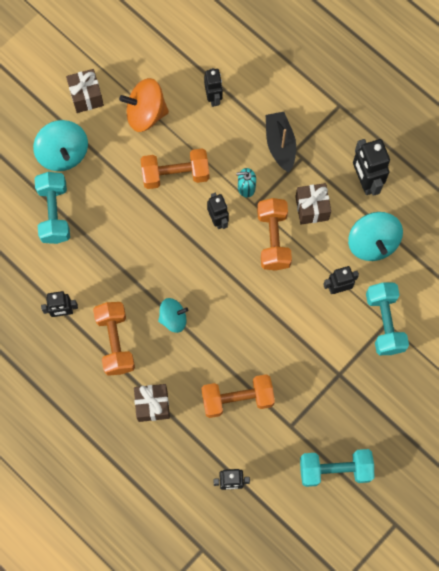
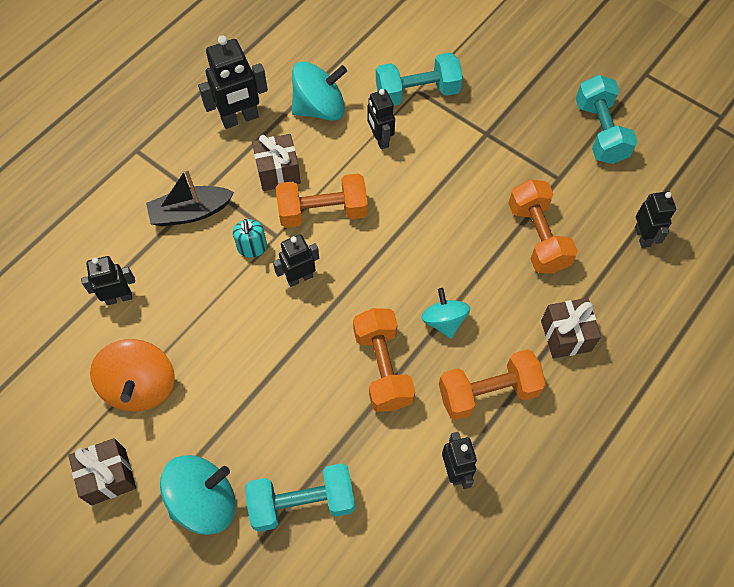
camera: 95 degrees left, 10 degrees down
orange dumbbell [141,148,209,189] -> orange dumbbell moved to [353,308,415,412]

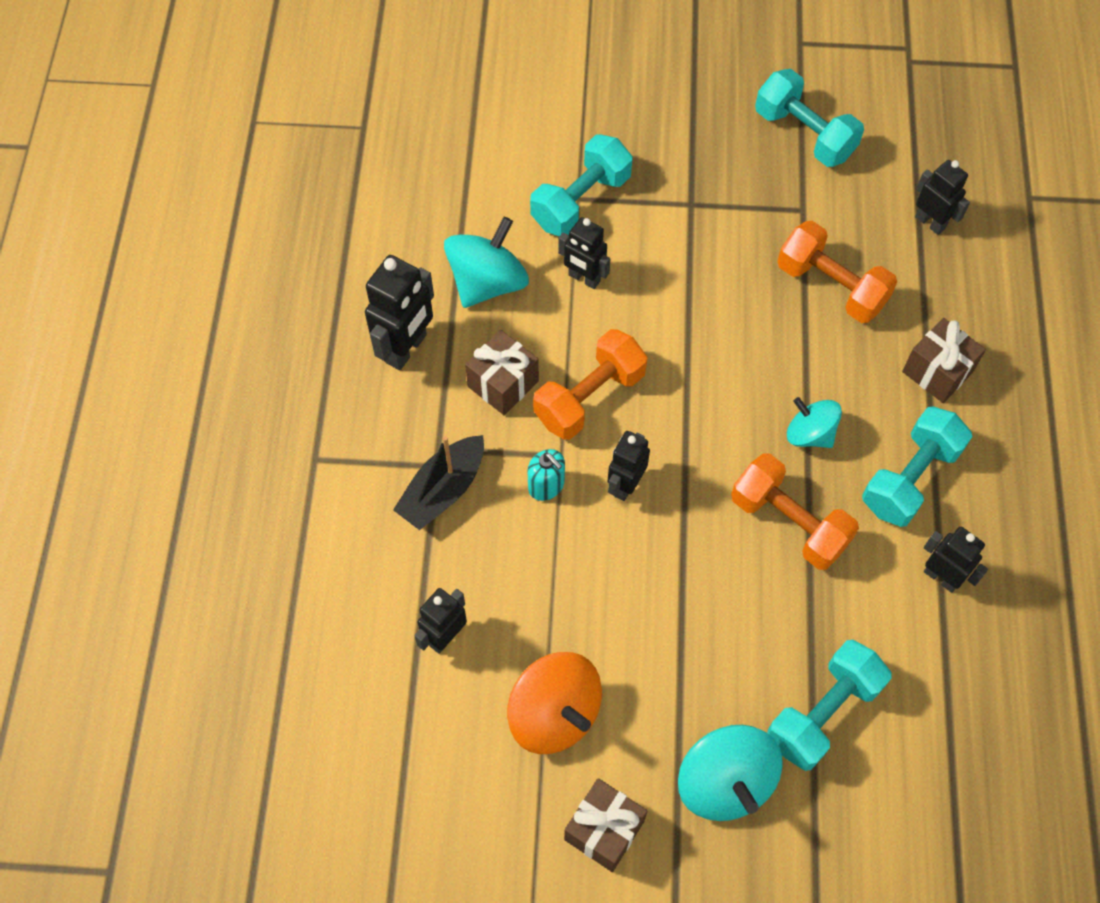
camera: 35 degrees left, 0 degrees up
turquoise spinning top [160,455,235,535] -> turquoise spinning top turned 135 degrees clockwise [678,725,783,821]
orange dumbbell [439,349,546,420] -> turquoise dumbbell [862,406,973,527]

